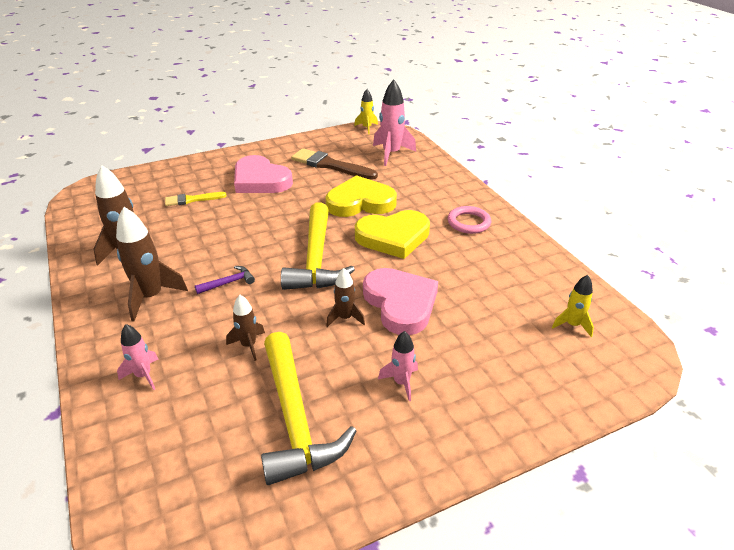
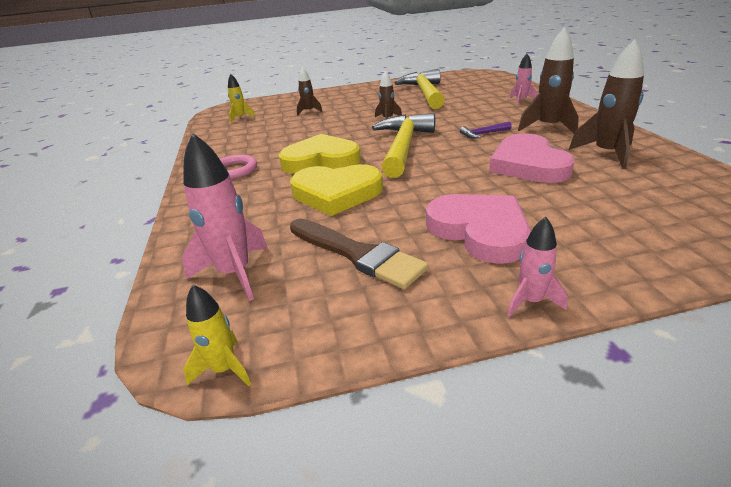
camera: 165 degrees left, 5 degrees down
yellow brush [165,192,227,206] -> none
brown rocket [226,295,265,361] -> brown rocket moved to [297,67,323,116]
pink heart [363,268,438,335] -> pink heart moved to [489,133,575,183]
pink rocket [378,331,418,401] -> pink rocket moved to [507,217,568,317]

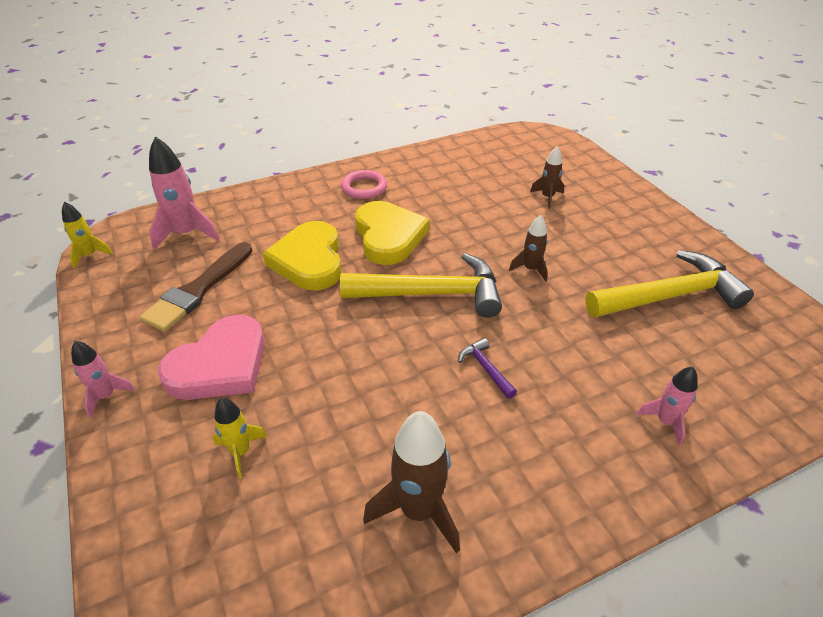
camera: 75 degrees right, 10 degrees up
yellow rocket [228,74,255,123] -> yellow rocket moved to [213,398,267,479]
pink heart [489,133,575,183] -> none
brown rocket [518,27,579,133] -> none

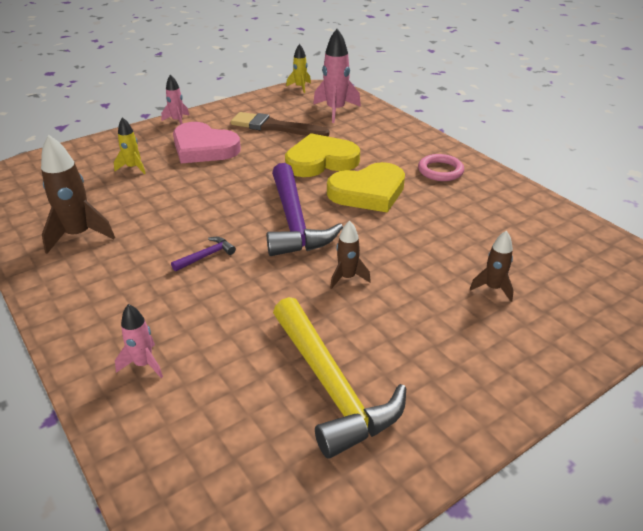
camera: 80 degrees right, 5 degrees down
yellow hammer [340,253,502,318] -> purple hammer [267,163,343,256]

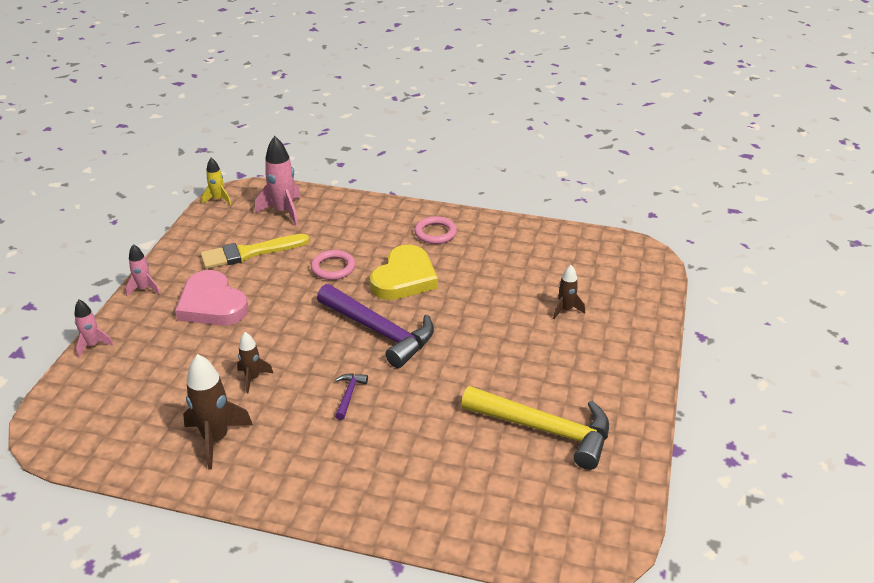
camera: 40 degrees left, 0 degrees up
yellow rocket [114,117,146,174] -> none
pink rocket [115,304,163,378] -> pink rocket moved to [75,300,114,358]
pink heart [173,122,241,163] -> pink heart turned 60 degrees clockwise [175,270,248,326]
brown brush [231,112,330,136] -> yellow brush [200,234,310,269]
yellow heart [285,133,360,177] -> pink ring [311,250,356,280]
brown rocket [330,220,371,289] -> brown rocket moved to [237,332,273,393]

